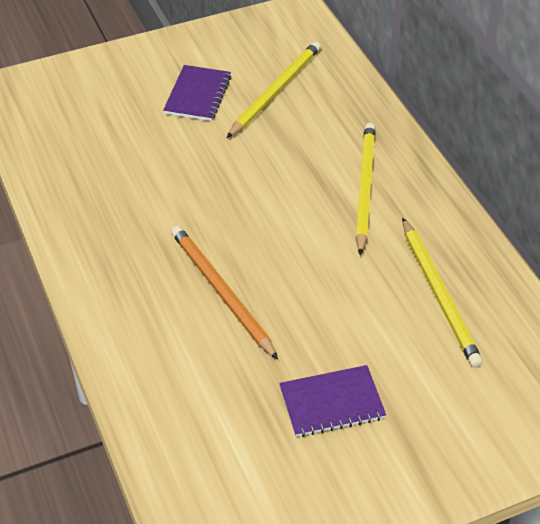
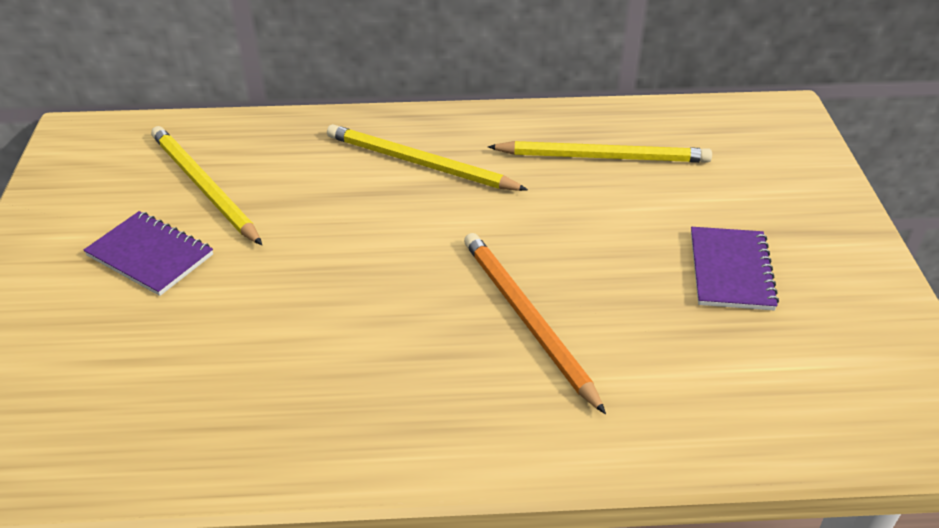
camera: 70 degrees left, 5 degrees down
orange pencil [171,226,278,360] -> orange pencil turned 75 degrees clockwise [464,233,606,414]

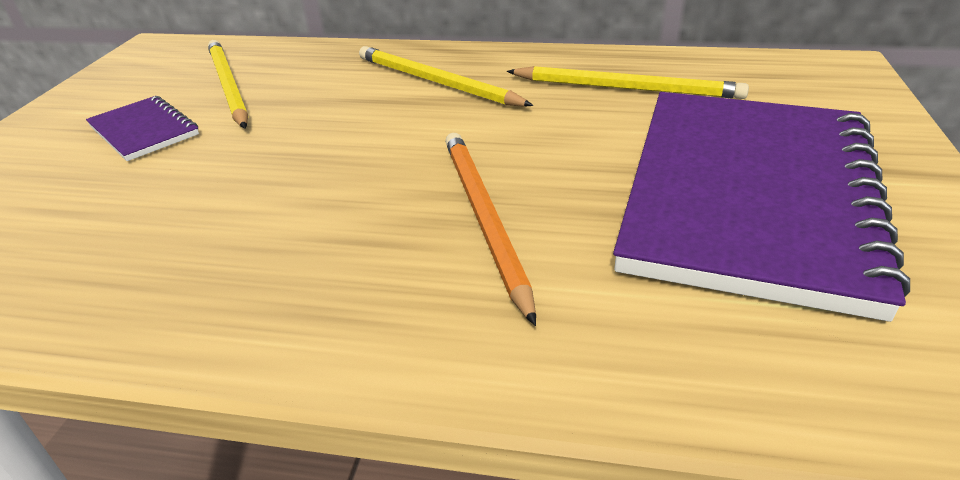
camera: 15 degrees right, 5 degrees down
purple notebook [691,227,779,311] -> purple notebook [613,92,910,322], size x2.42

